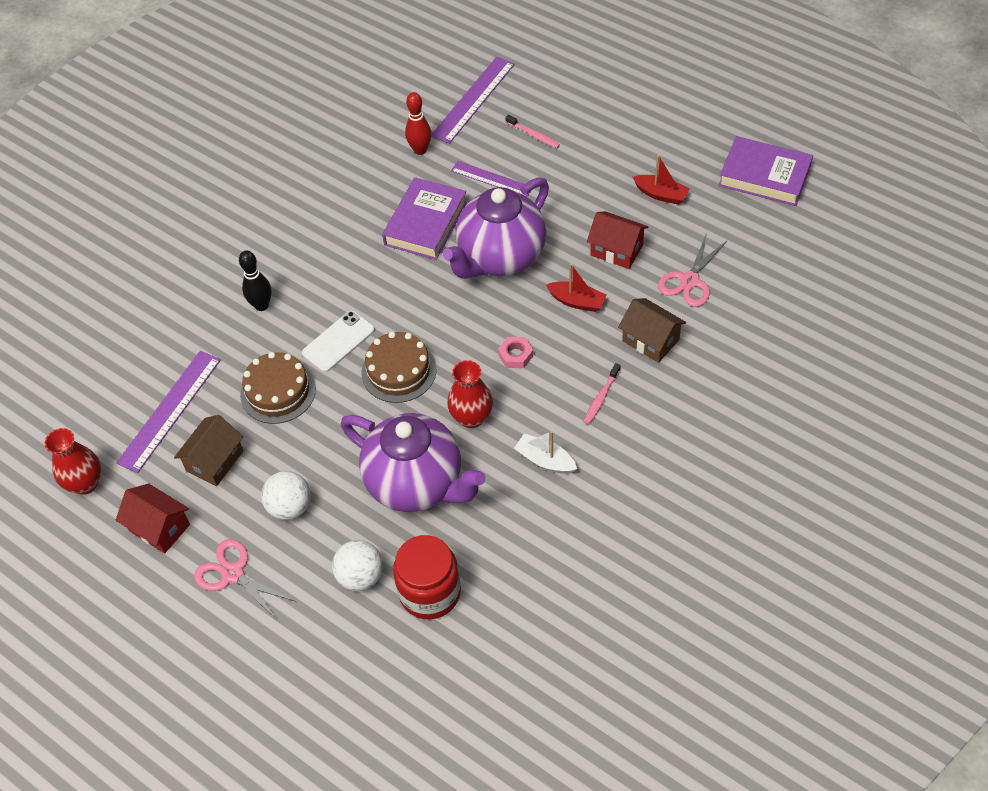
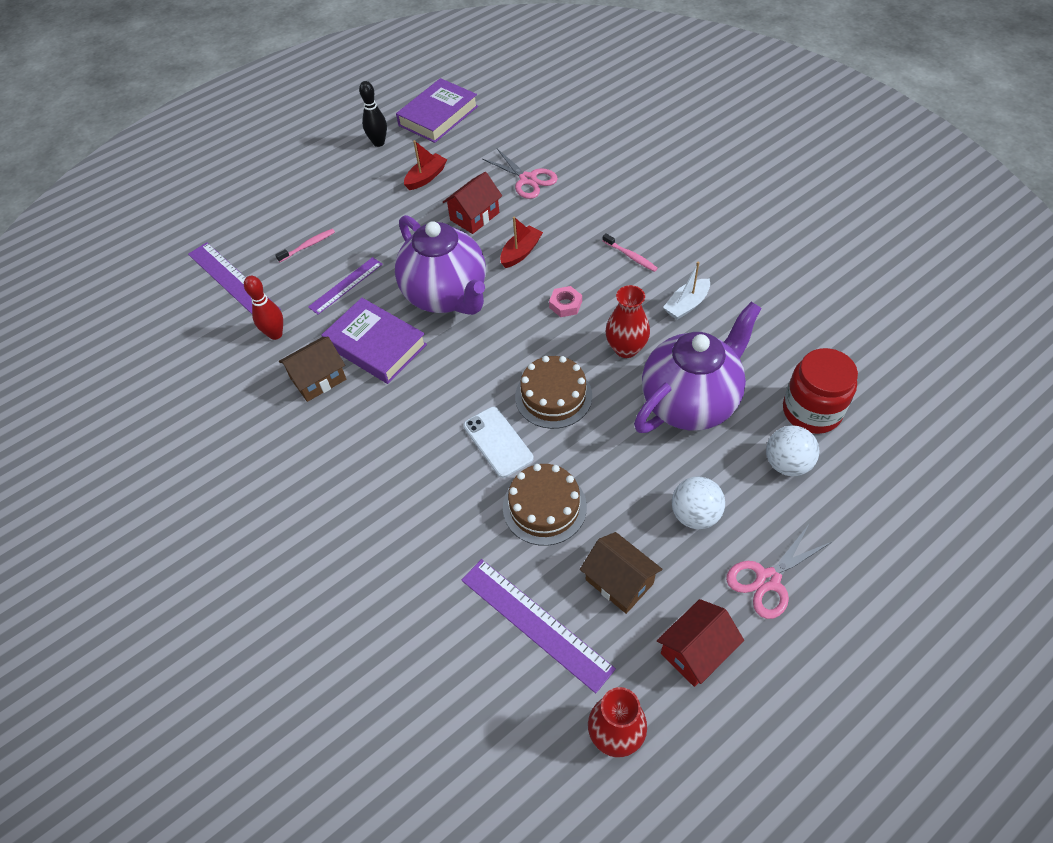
camera: 75 degrees left, 0 degrees up
black bowling pin [239,250,271,311] -> black bowling pin moved to [359,81,387,147]
brown house [618,298,686,363] -> brown house moved to [279,337,346,402]

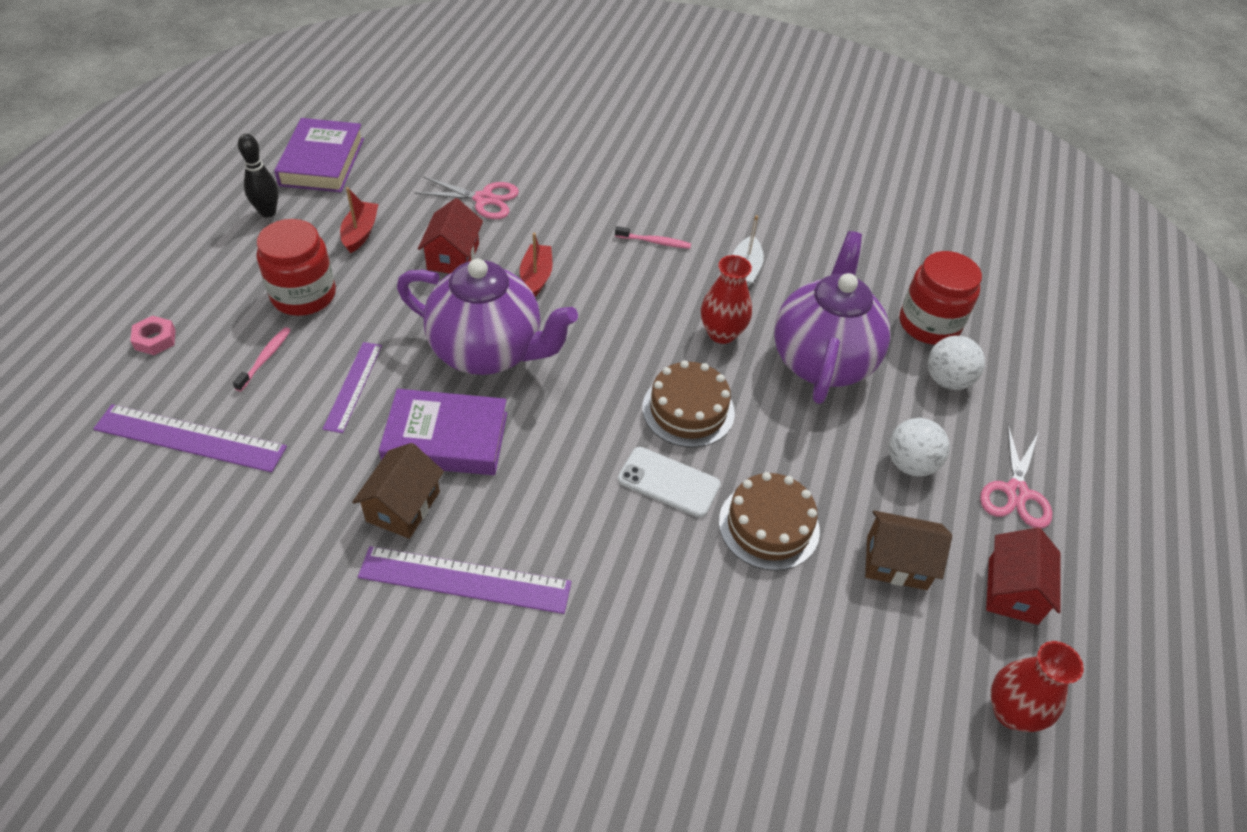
camera: 40 degrees left, 5 degrees down
red bowling pin [244,276,283,340] -> none
purple ruler [462,559,616,693] -> purple ruler moved to [358,546,572,614]
pink nut [549,286,582,317] -> pink nut moved to [130,316,175,355]
none -> red jar [257,219,336,316]

